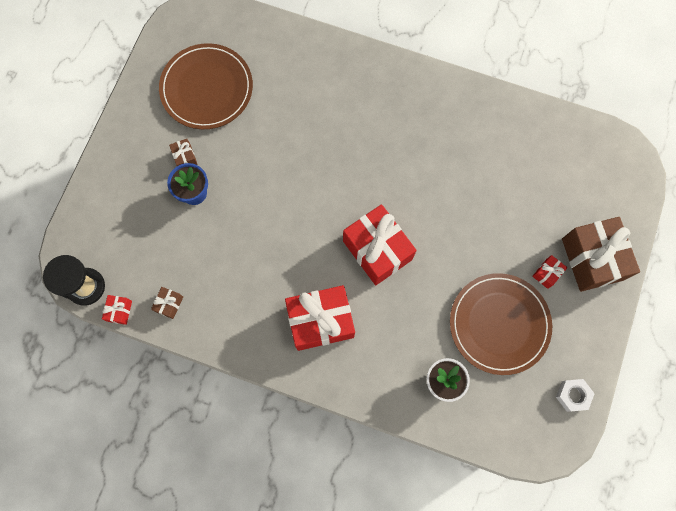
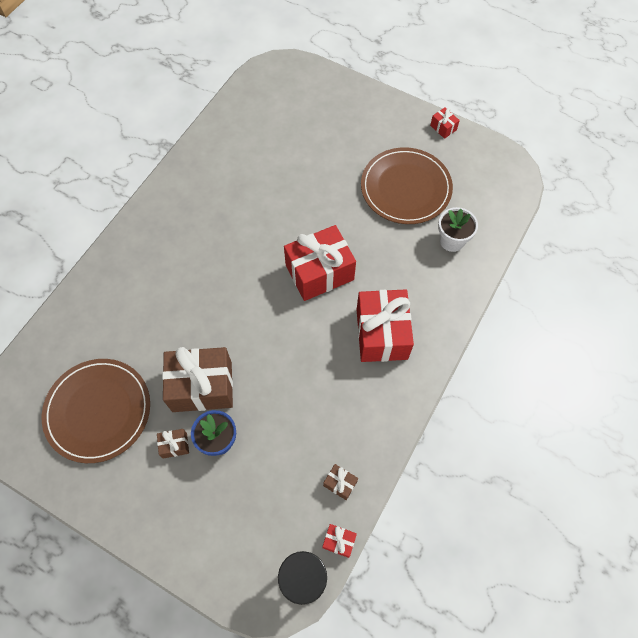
camera: 80 degrees left, 10 degrees down
red gift [532,255,567,289] -> red gift moved to [430,108,460,139]
white nut [556,379,595,412] -> none
brown gift [562,217,640,292] -> brown gift moved to [162,347,233,412]

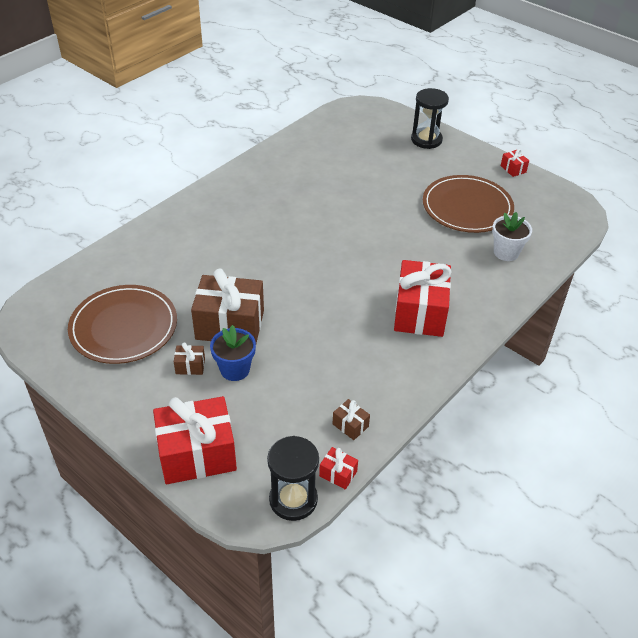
camera: 10 degrees right, 20 degrees down
red gift [284,225,356,301] -> red gift moved to [153,396,237,484]
none -> black hourglass [411,88,449,149]

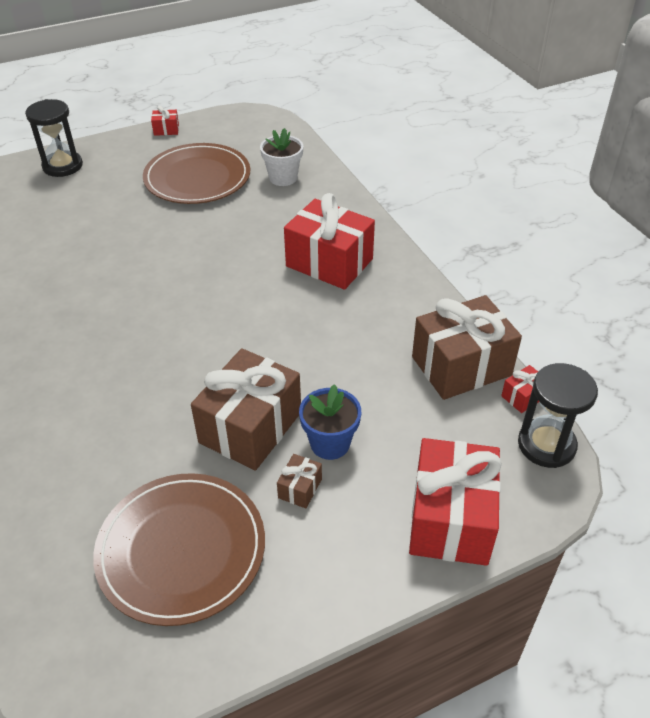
camera: 65 degrees left, 0 degrees up
brown gift [332,399,370,440] -> brown gift [412,295,522,400], size x2.36

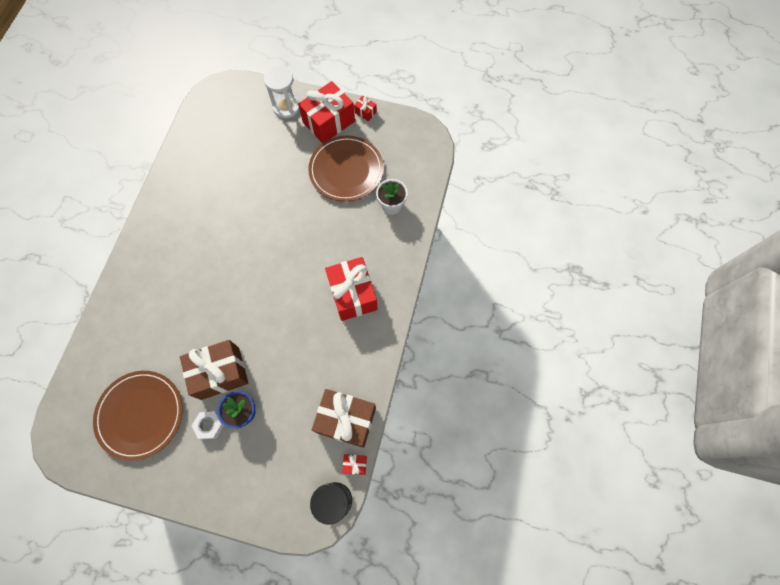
camera: 40 degrees right, 25 degrees up
black hourglass [25,99,83,177] -> white hourglass [264,66,299,118]
brown gift [277,454,322,508] -> white nut [192,411,224,439]
red gift [409,438,502,566] -> red gift moved to [298,81,355,143]

